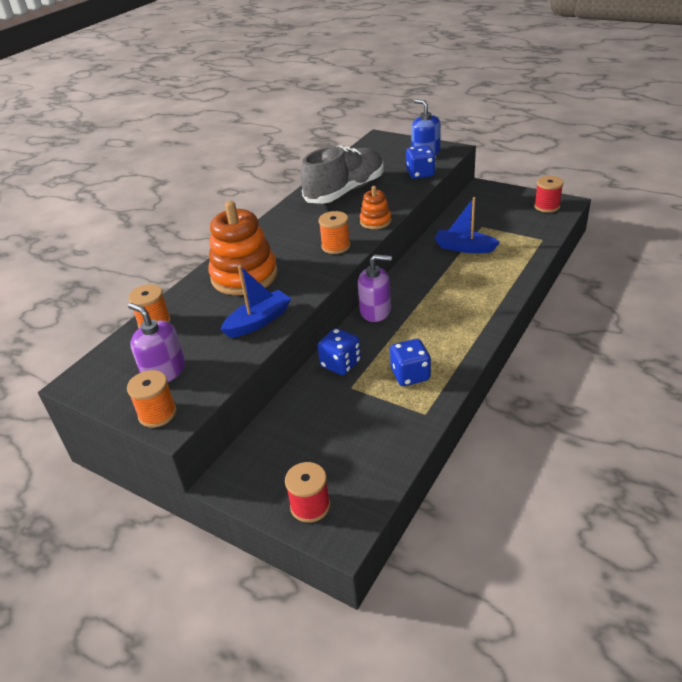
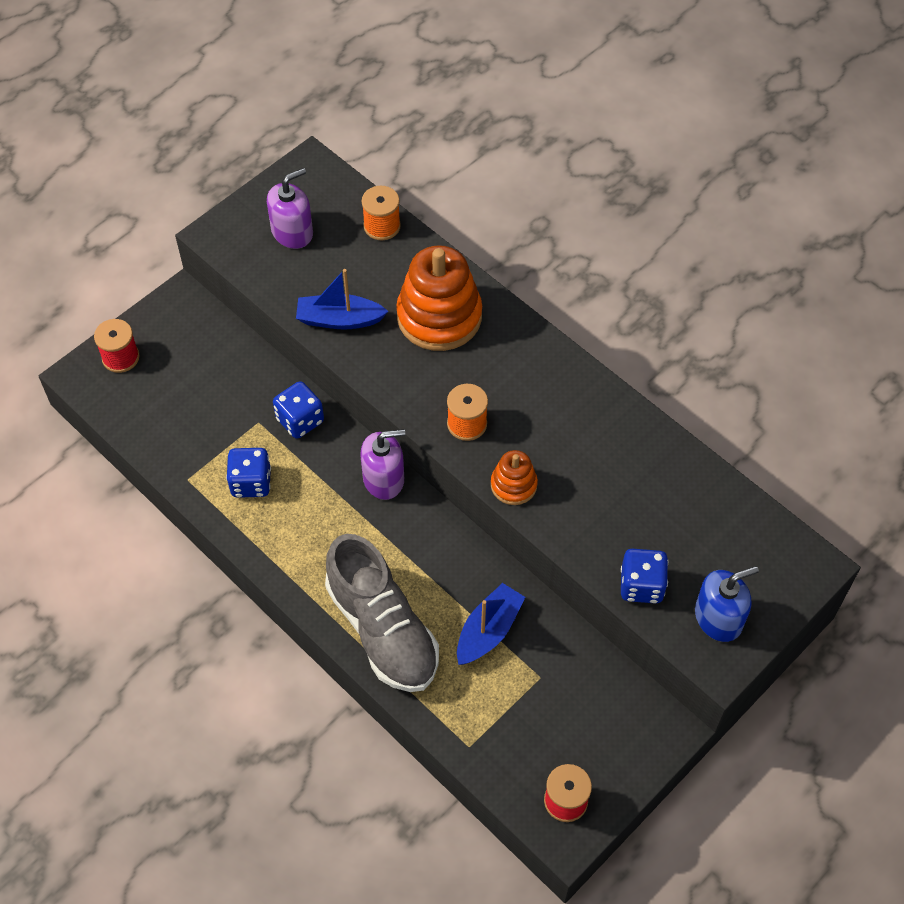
camera: 100 degrees right, 20 degrees up
orange spool [127,370,177,428] -> none
blue boat [220,265,292,338] -> blue boat turned 120 degrees clockwise [296,269,388,329]
grey shoe [300,145,384,204] -> grey shoe moved to [325,534,439,692]
purple soap dispenser [358,254,392,322] -> purple soap dispenser turned 120 degrees counterclockwise [360,429,405,500]

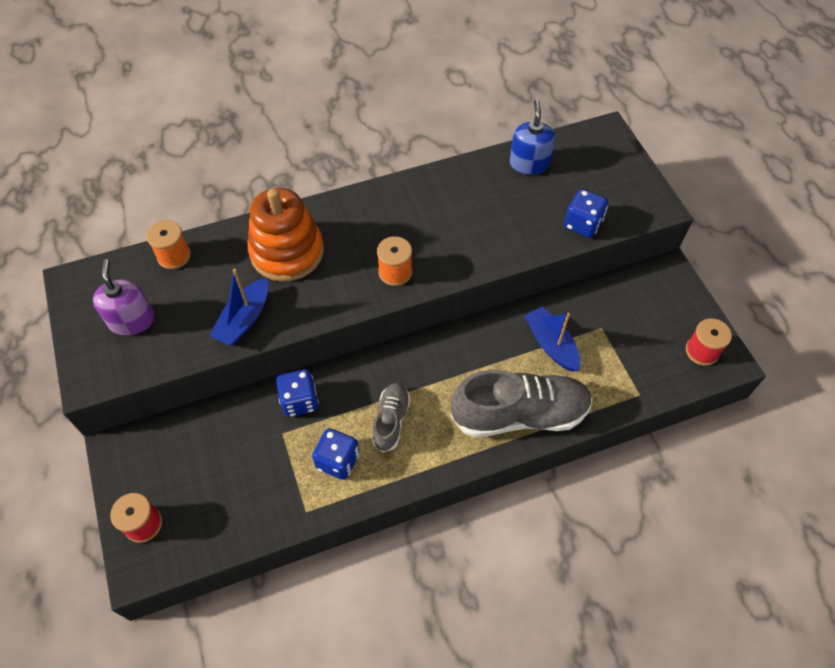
camera: 65 degrees left, 0 degrees up
purple soap dispenser [360,429,405,500] -> none
orange stacking toy [491,450,538,505] -> none
blue soap dispenser [695,566,759,642] -> blue soap dispenser moved to [510,99,555,175]
none -> grey shoe [372,383,410,453]

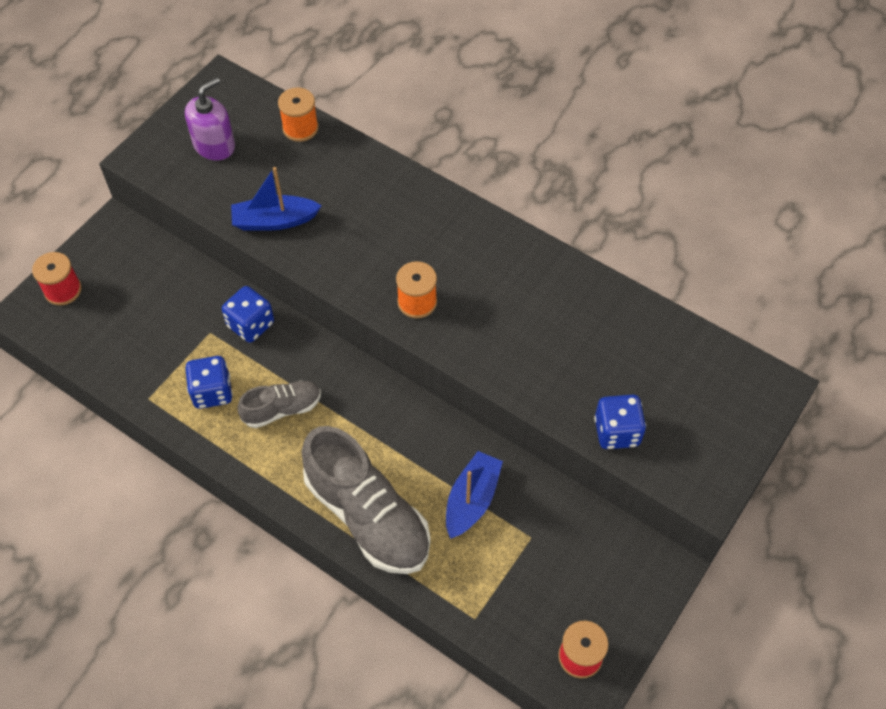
camera: 55 degrees right, 0 degrees up
orange stacking toy [247,188,324,282] -> none
blue soap dispenser [510,99,555,175] -> none

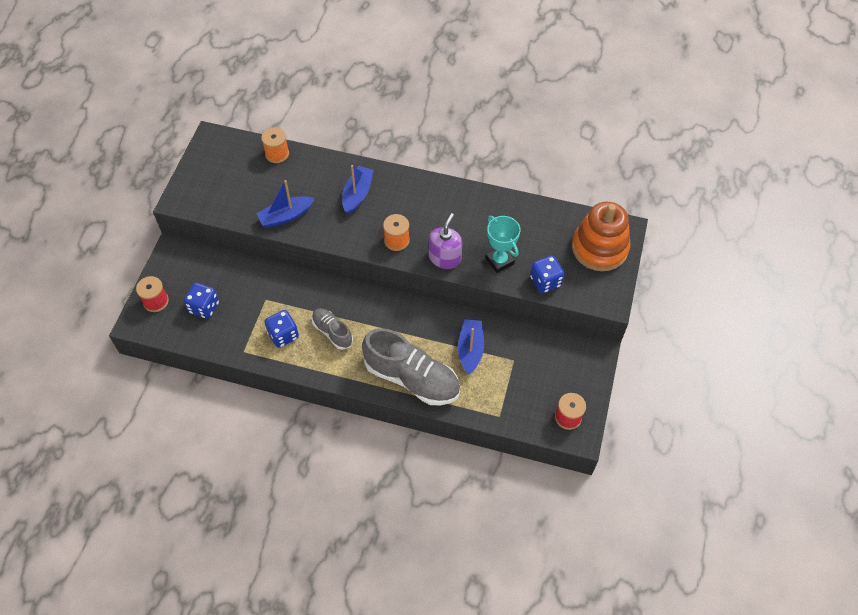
camera: 20 degrees left, 0 degrees up
purple soap dispenser [185,78,235,161] -> purple soap dispenser moved to [429,213,462,269]
blue dice [222,286,274,343] -> blue dice moved to [184,283,219,319]
grey shoe [237,381,321,428] -> grey shoe turned 90 degrees counterclockwise [312,308,353,350]
none -> blue boat [342,165,374,214]
none -> turquoise trophy [485,216,520,273]
none -> orange stacking toy [572,202,631,271]

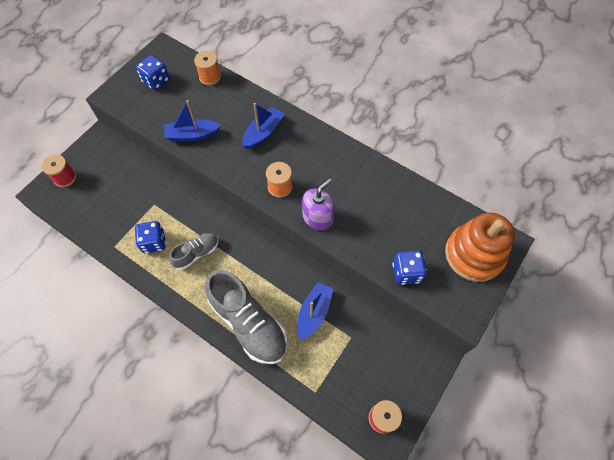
camera: 20 degrees right, 5 degrees up
blue dice [184,283,219,319] -> blue dice moved to [136,55,169,90]
grey shoe [312,308,353,350] -> grey shoe turned 75 degrees clockwise [169,233,219,270]
turquoise trophy [485,216,520,273] -> none

